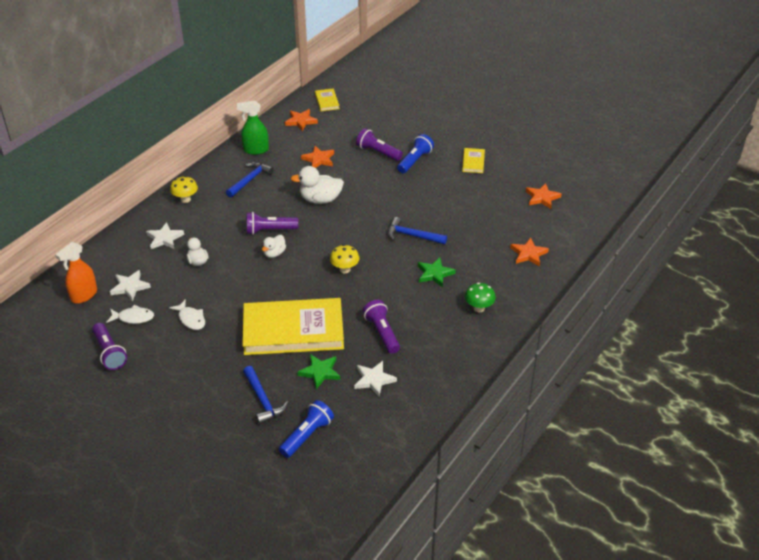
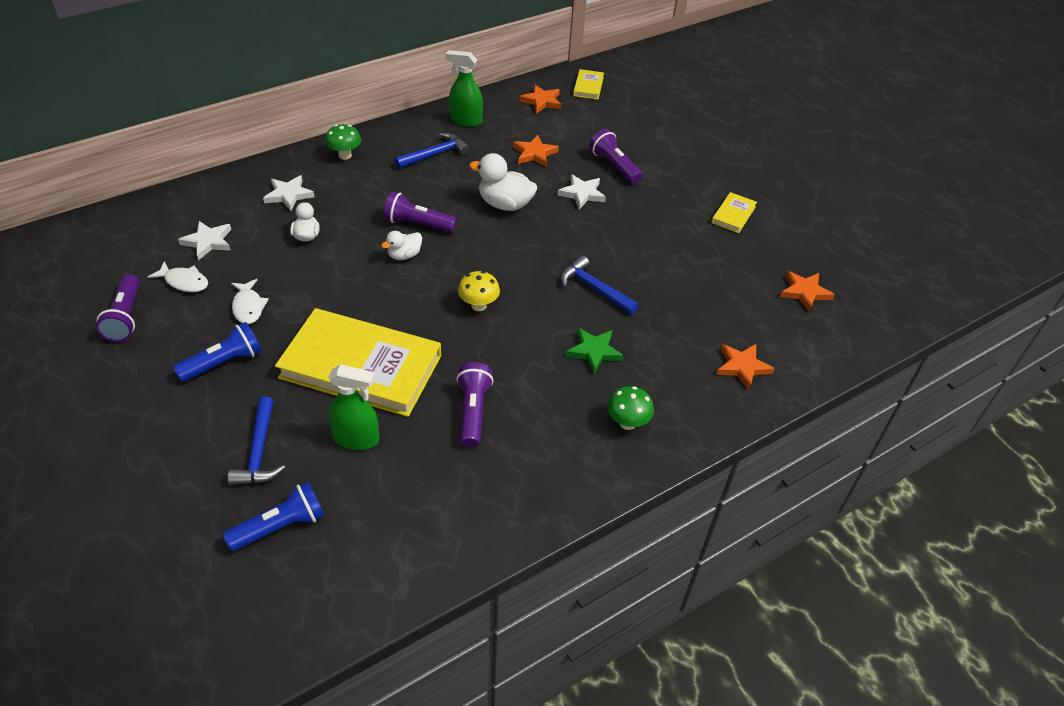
camera: 20 degrees right, 5 degrees up
orange spray bottle [55,242,97,304] -> none
yellow mushroom [170,176,198,203] -> green mushroom [325,124,361,160]
green star [298,354,340,390] -> green spray bottle [328,364,379,450]
white star [354,361,397,396] -> white star moved to [558,174,606,209]
blue flashlight [397,134,434,173] -> blue flashlight moved to [173,322,262,382]

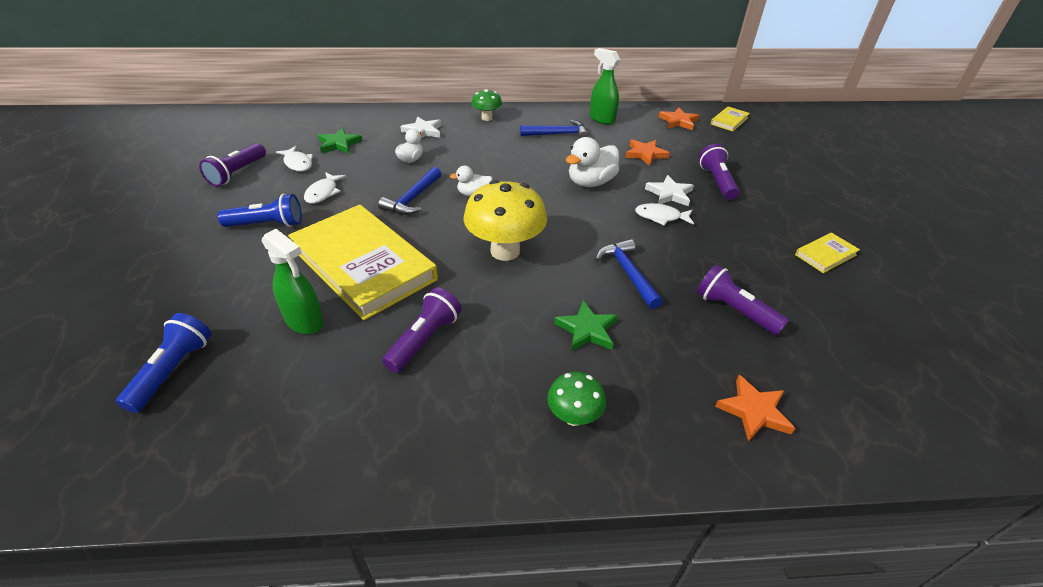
camera: 30 degrees right, 5 degrees down
white star [178,221,231,260] -> green star [318,128,363,154]
blue flashlight [223,482,325,551] -> blue flashlight turned 75 degrees counterclockwise [116,313,211,413]
blue hammer [228,396,285,486] -> blue hammer moved to [378,167,441,215]
purple flashlight [384,192,457,233] -> purple flashlight moved to [697,265,789,335]
yellow mushroom [458,271,500,311] -> yellow mushroom [464,180,547,261], size x1.89
white duck [469,153,537,211] -> white duck turned 90 degrees counterclockwise [566,137,619,187]
orange star [780,271,835,312] -> none
none -> white fish [635,203,694,225]

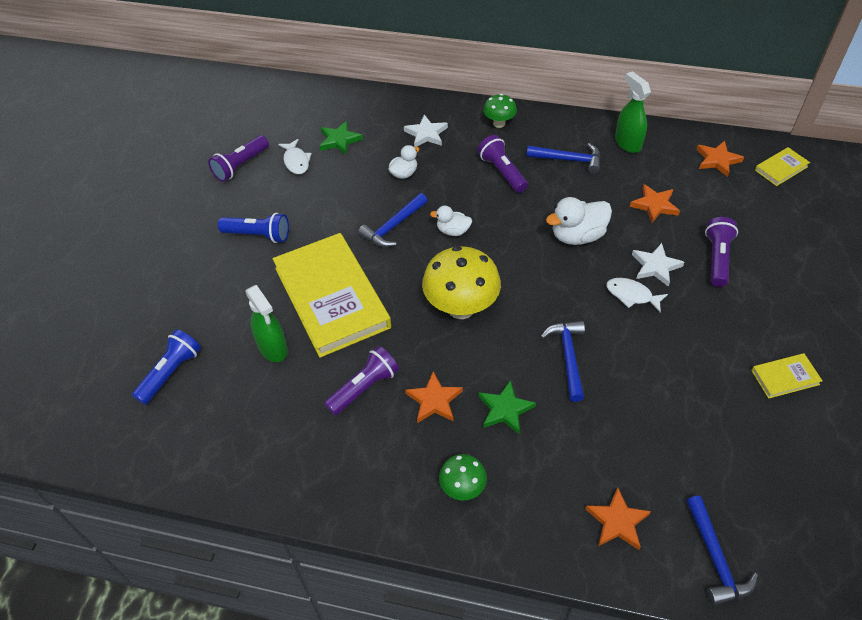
camera: 20 degrees right, 10 degrees up
white fish [304,172,346,204] -> none
purple flashlight [697,265,789,335] -> purple flashlight moved to [478,135,528,193]
none -> orange star [405,371,463,423]
none -> blue hammer [686,496,758,605]

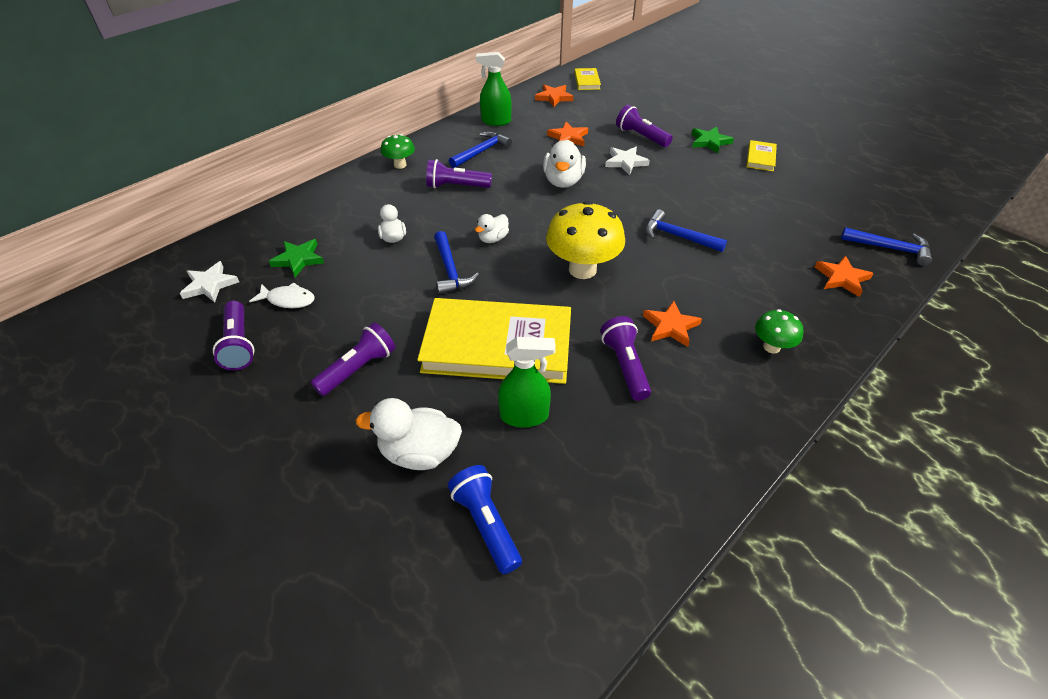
camera: 60 degrees left, 5 degrees down
blue flashlight [218,213,289,243] -> purple flashlight [310,322,396,396]
white star [404,115,448,147] -> white star moved to [180,261,239,302]
green star [478,380,536,434] -> green star moved to [692,127,734,153]
white fish [606,278,668,313] -> none
none -> white duck [355,398,462,470]

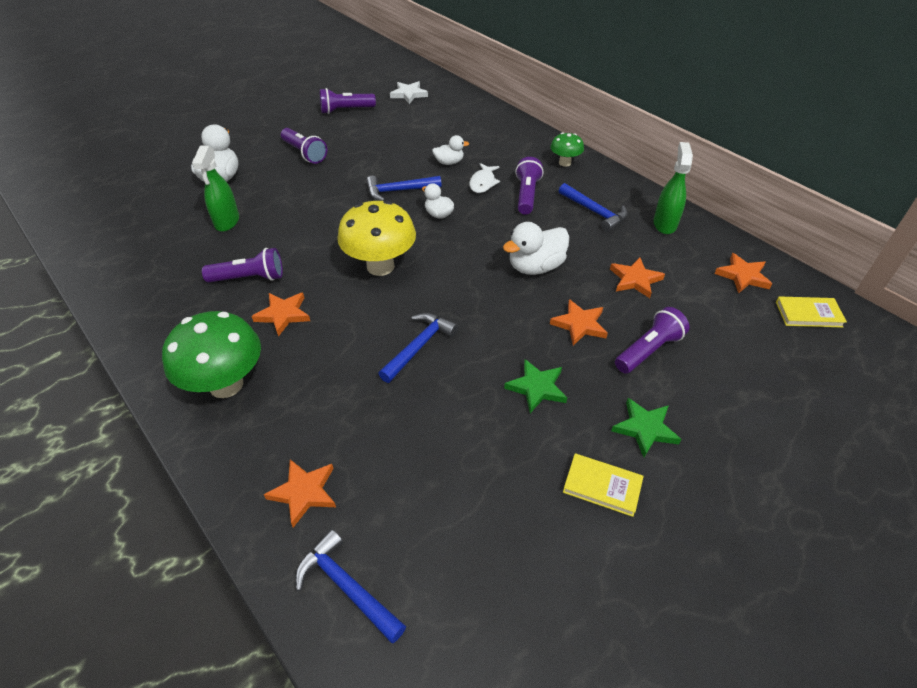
camera: 95 degrees right, 0 degrees up
white fish [249,283,315,308] -> white fish moved to [469,163,500,193]
green star [269,239,324,277] -> green star moved to [504,359,567,413]
yellow book [417,298,571,384] -> none
blue flashlight [448,465,522,574] -> none
white duck [543,140,586,188] -> white duck turned 45 degrees counterclockwise [503,222,569,275]
white star [605,147,650,175] -> orange star [550,299,608,346]
green mushroom [755,309,803,353] -> green mushroom [162,311,261,398], size x1.89
blue hammer [841,227,932,266] -> blue hammer turned 105 degrees clockwise [295,529,406,643]

